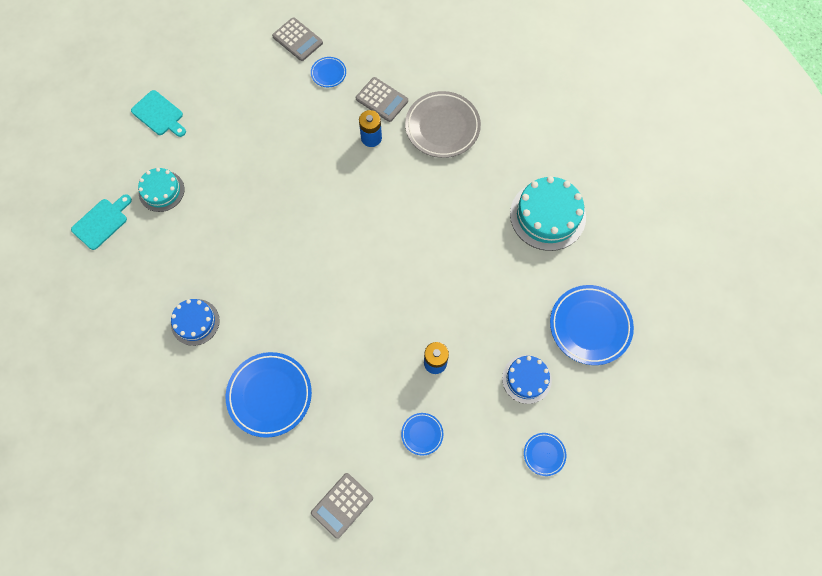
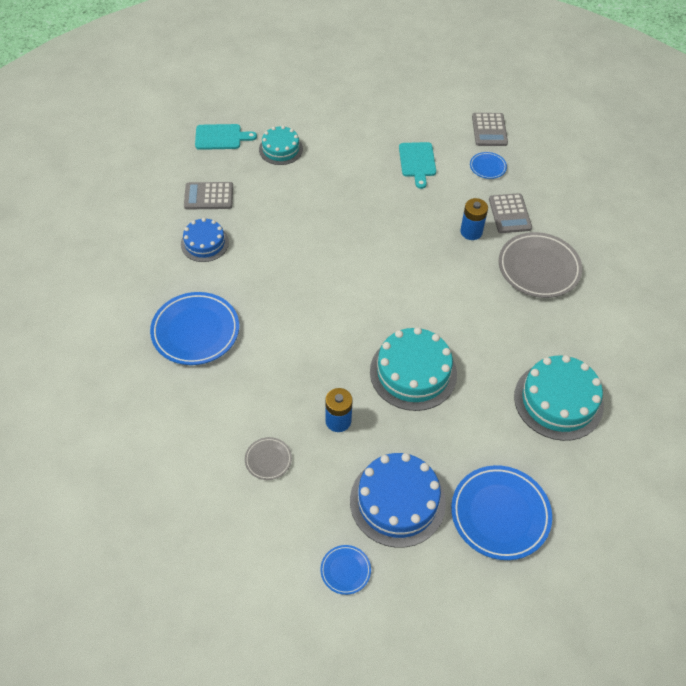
camera: 45 degrees right, 15 degrees down
turquoise cutting board [131,90,186,137] -> turquoise cutting board moved to [399,142,436,189]
grey calculator [311,473,373,539] -> grey calculator moved to [184,182,233,209]
blue plate [401,413,443,456] -> grey plate [245,437,292,480]
blue cake [502,355,552,404] -> blue cake [350,453,446,548], size x1.65
none -> turquoise cake [370,327,457,411]

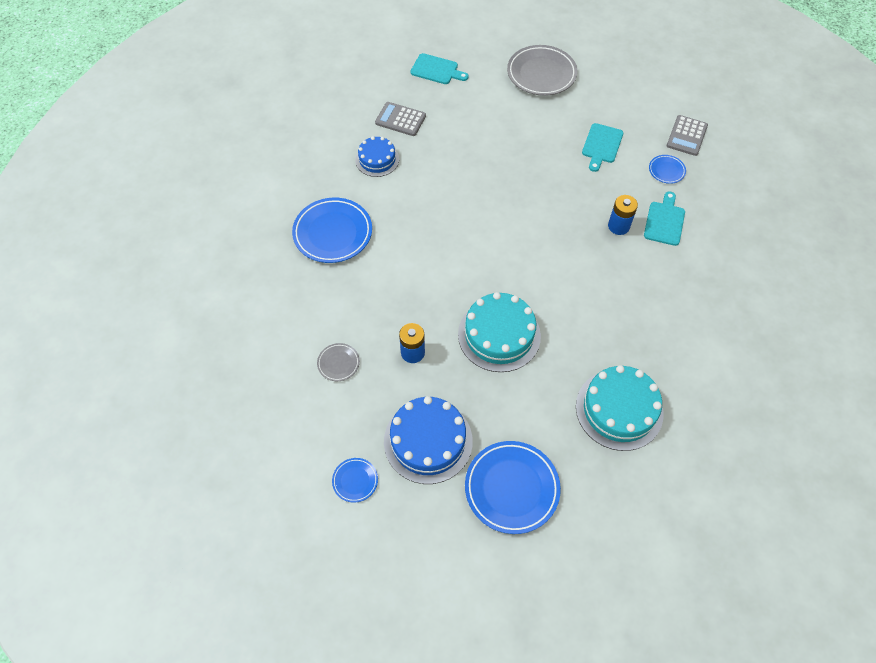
camera: 25 degrees right, 5 degrees up
turquoise cake [259,126,303,165] -> none
grey calculator [489,193,532,233] -> turquoise cutting board [644,192,685,246]
grey plate [499,232,582,298] -> grey plate moved to [507,45,577,96]

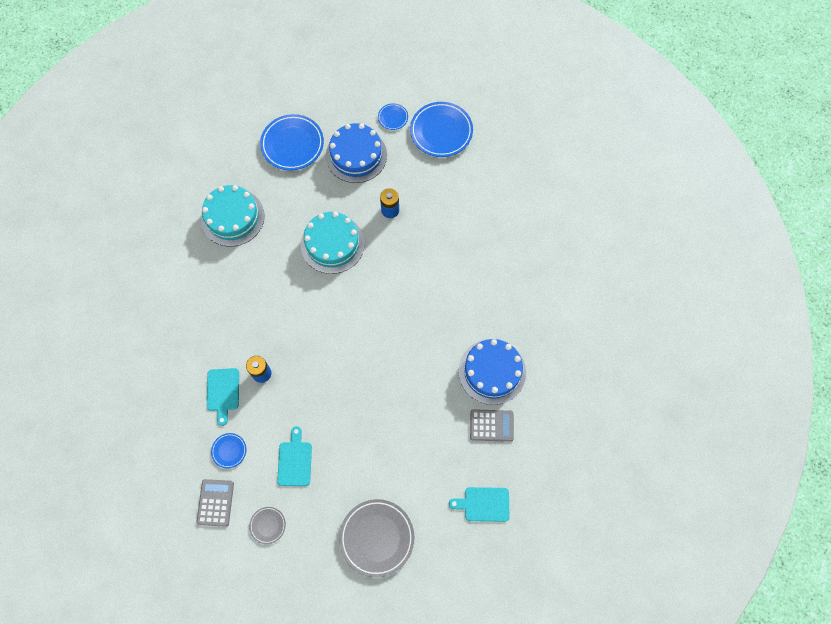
camera: 160 degrees right, 10 degrees up
blue plate [292,198,372,263] -> blue plate moved to [410,102,473,157]
grey plate [317,343,360,381] -> grey plate moved to [249,507,286,544]
blue cake [355,136,399,177] -> blue cake [458,339,526,405], size x1.65

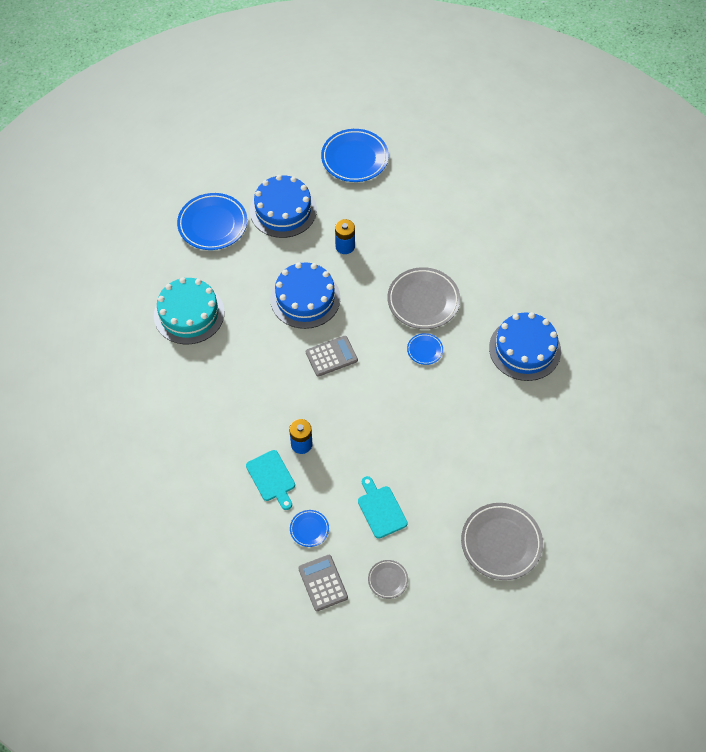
camera: 25 degrees left, 10 degrees down
turquoise cake [301,212,365,274] -> blue cake [270,262,340,329]
blue plate [378,103,408,130] -> blue plate moved to [407,333,443,365]
turquoise cutting board [449,487,510,522] -> none
grey calculator [470,409,514,442] -> grey calculator moved to [306,336,358,377]
none -> grey plate [387,267,460,329]

